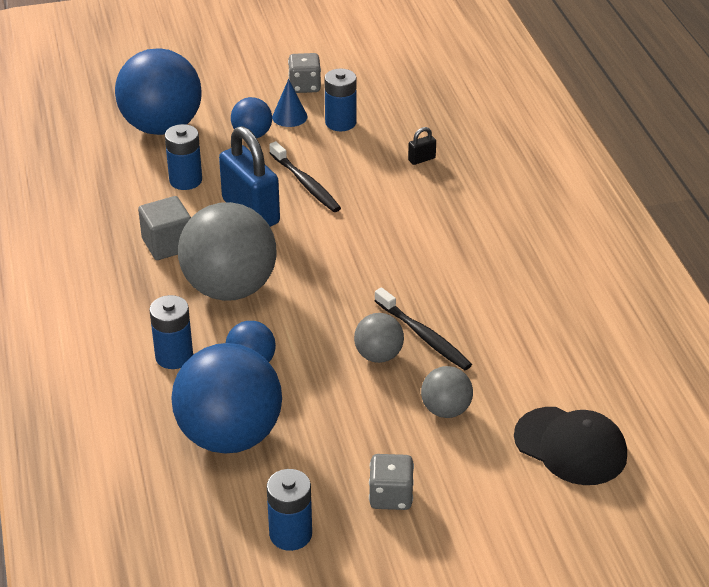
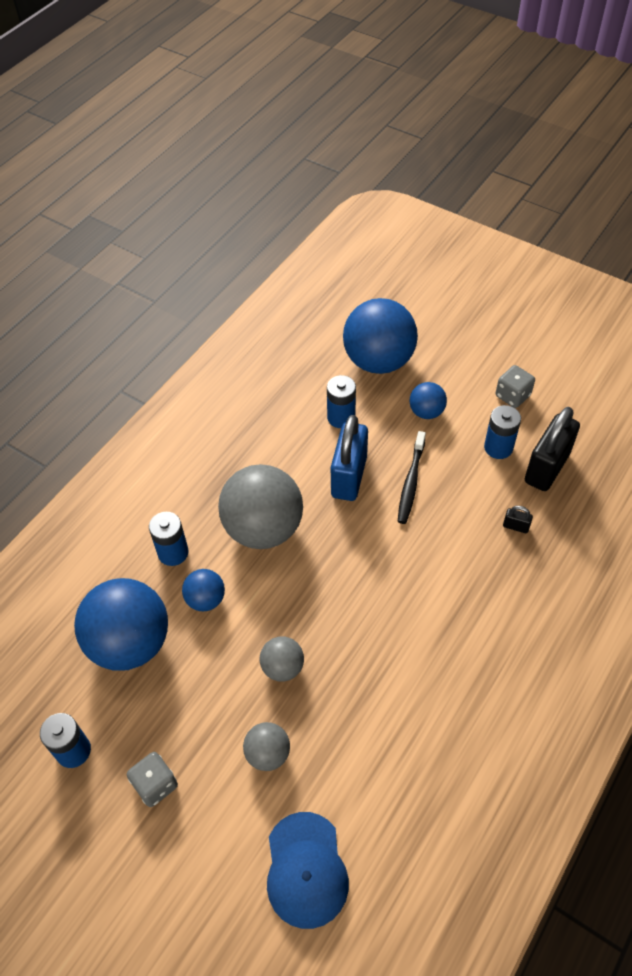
camera: 50 degrees right, 15 degrees up
grey cube [138,196,191,260] -> none
blue cone [272,79,307,127] -> none
black toothbrush [374,287,472,370] -> none
black cap [514,407,627,485] -> blue cap [267,812,349,929]
none -> black padlock [525,407,580,491]

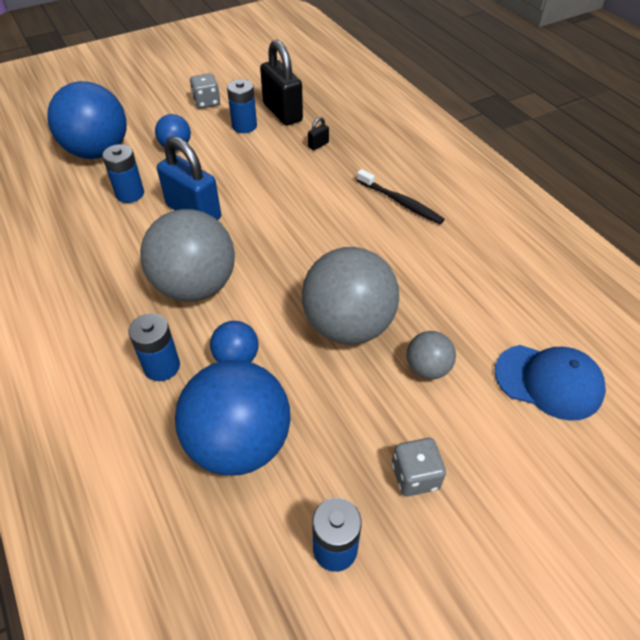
camera: 65 degrees left, 5 degrees down
grey ball [260,637,304,682] -> grey ball [302,247,399,345], size x2.06
black toothbrush [398,431,426,524] -> black toothbrush moved to [357,169,445,224]

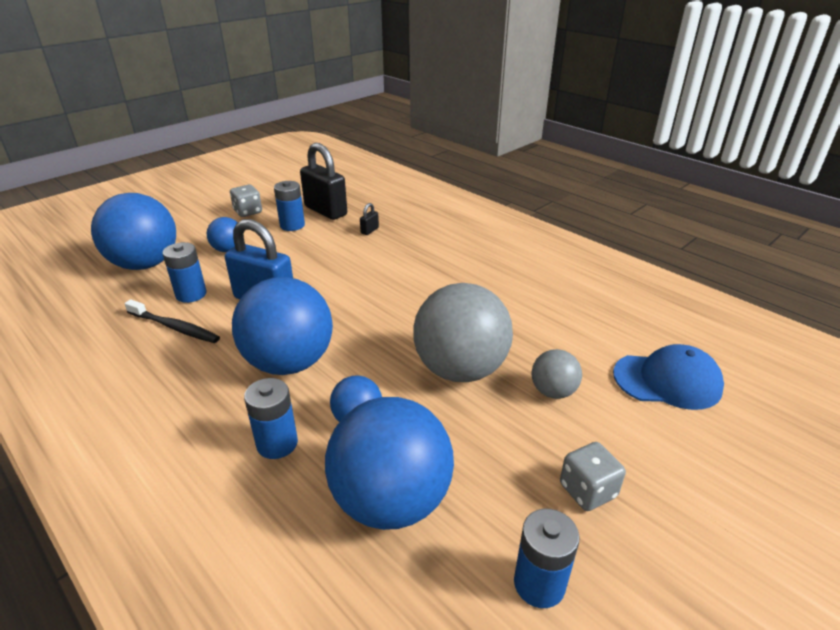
camera: 15 degrees left, 15 degrees down
grey ball [140,209,235,302] -> blue ball [232,277,333,375]
black toothbrush [357,169,445,224] -> black toothbrush moved to [124,299,220,343]

